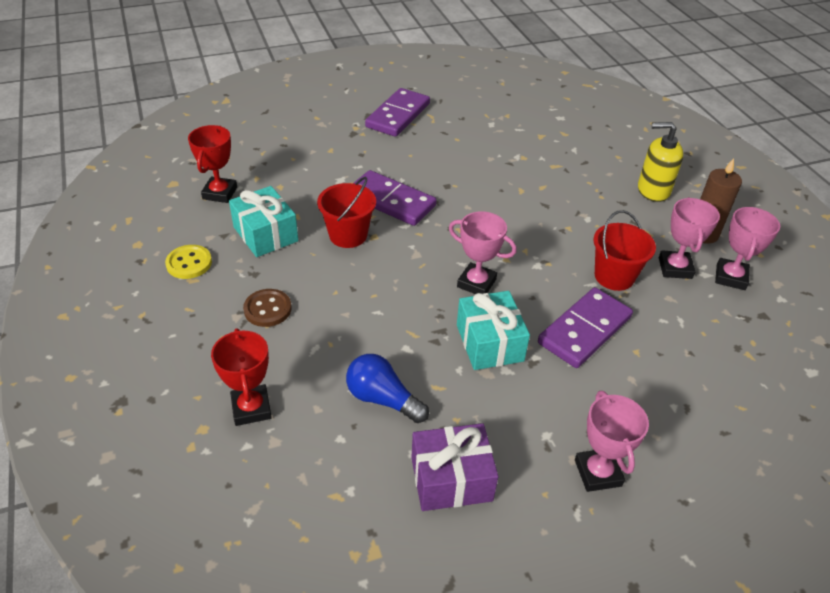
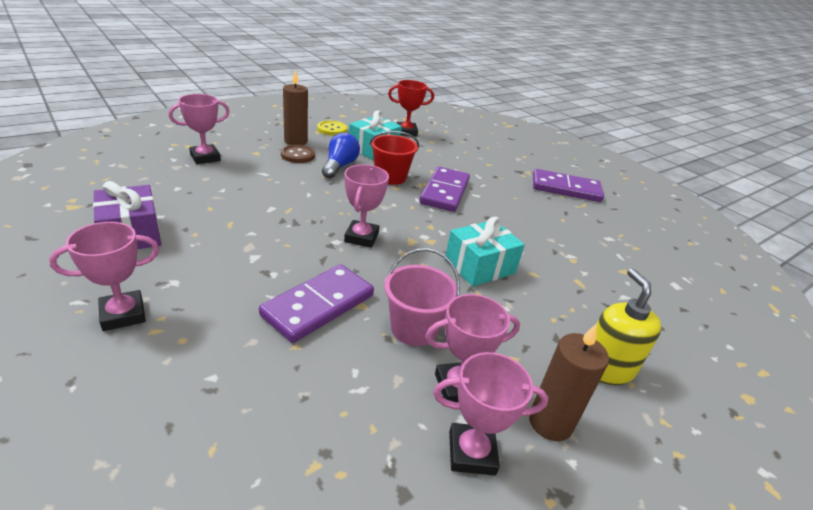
camera: 70 degrees right, 10 degrees down
red trophy [211,328,272,426] -> pink trophy [169,94,230,164]
blue light bulb [346,354,429,423] -> blue light bulb moved to [322,133,360,179]
turquoise gift [457,291,530,370] -> turquoise gift moved to [446,217,525,287]
purple domino [538,287,633,368] -> purple domino turned 75 degrees counterclockwise [259,264,374,343]
red bucket [593,210,656,291] -> pink bucket [384,248,460,346]
none -> brown candle [283,70,308,145]

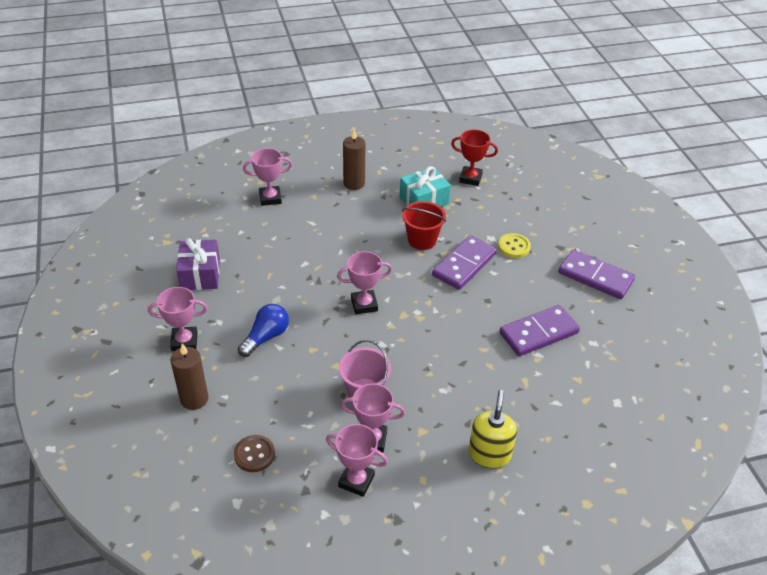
camera: 25 degrees right, 10 degrees up
purple domino [259,264,374,343] -> purple domino moved to [499,305,580,356]
brown button [281,145,315,163] -> brown button moved to [234,435,275,472]
yellow button [317,121,347,136] -> yellow button moved to [498,233,531,258]
blue light bulb [322,133,360,179] -> blue light bulb moved to [238,304,289,357]
pink trophy [344,165,389,248] -> pink trophy turned 45 degrees clockwise [337,251,392,314]
turquoise gift [446,217,525,287] -> none
brown candle [529,324,609,441] -> brown candle moved to [171,344,208,410]

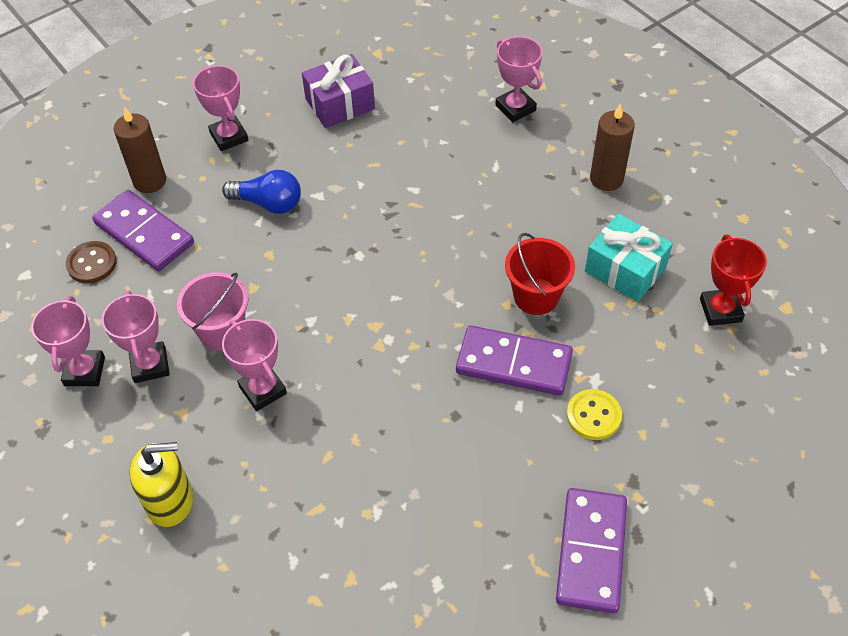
camera: 70 degrees right, 10 degrees up
pink trophy [337,251,392,314] -> pink trophy moved to [222,319,287,411]
purple domino [499,305,580,356] -> purple domino moved to [92,190,194,271]

